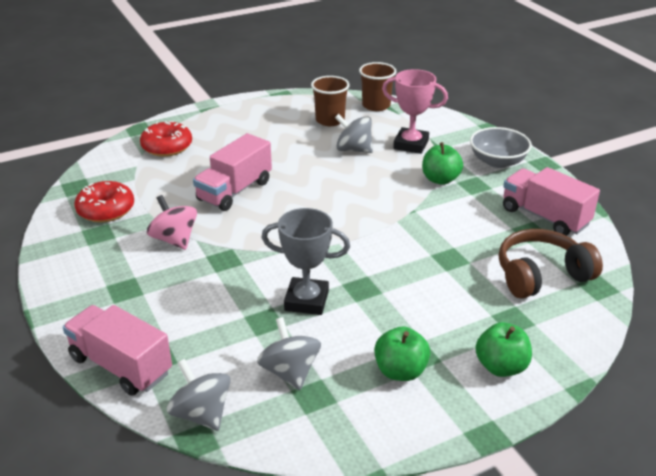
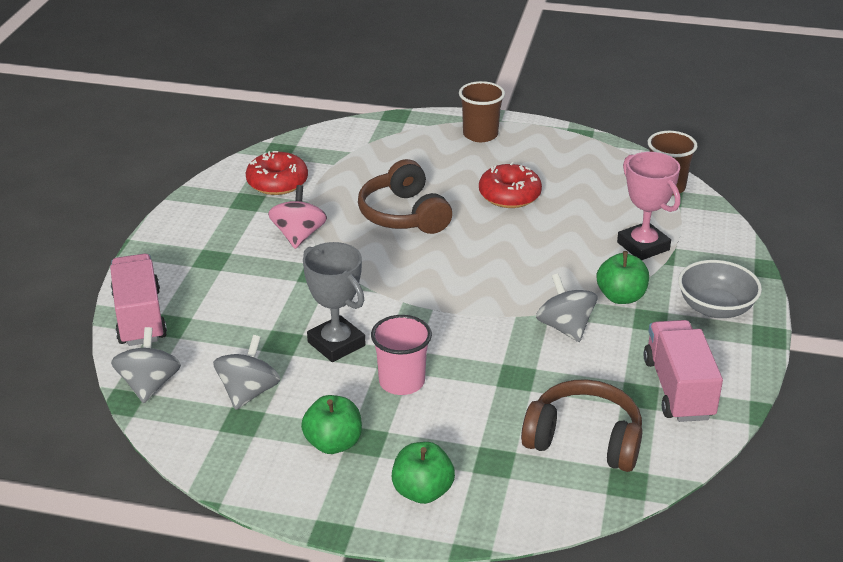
camera: 40 degrees right, 0 degrees up
red donut [140,121,192,157] -> red donut moved to [479,162,542,208]
pink truck [193,133,272,211] -> brown headphones [358,159,452,234]
brown cup [311,76,350,126] -> brown cup moved to [459,81,505,142]
grey spinning top [335,114,373,153] -> grey spinning top moved to [536,273,597,342]
none -> pink cup [371,315,432,395]

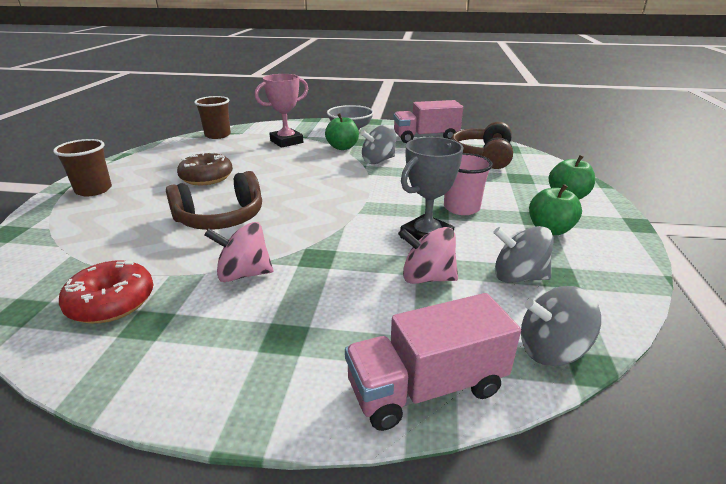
camera: 95 degrees left, 5 degrees down
red donut [479,162,542,208] -> brown donut [177,152,233,185]
none -> pink spinning top [398,227,458,284]

